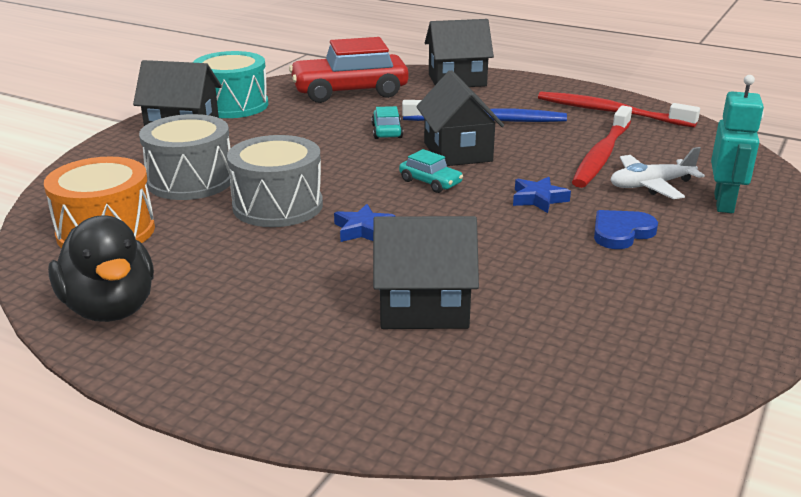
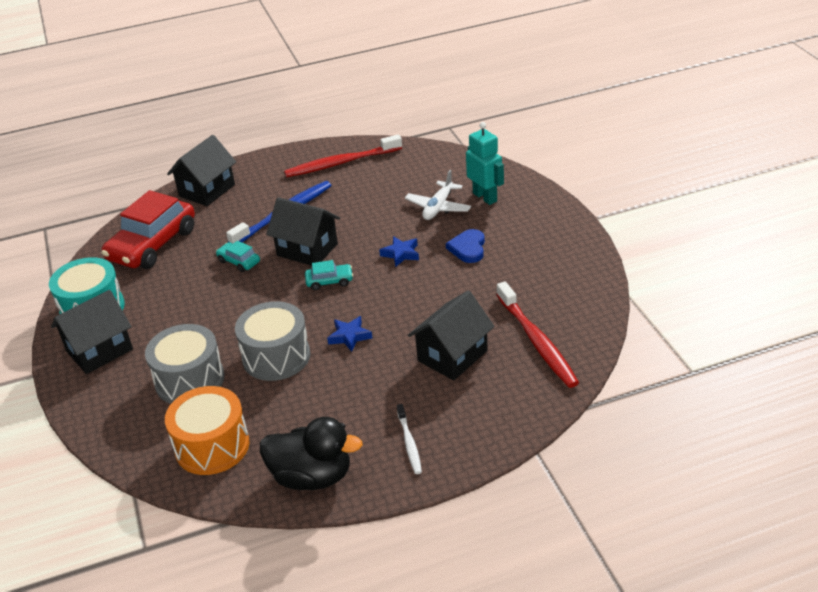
camera: 45 degrees left, 10 degrees up
red toothbrush [572,105,632,188] -> red toothbrush moved to [496,281,579,388]
none -> white toothbrush [397,404,422,474]

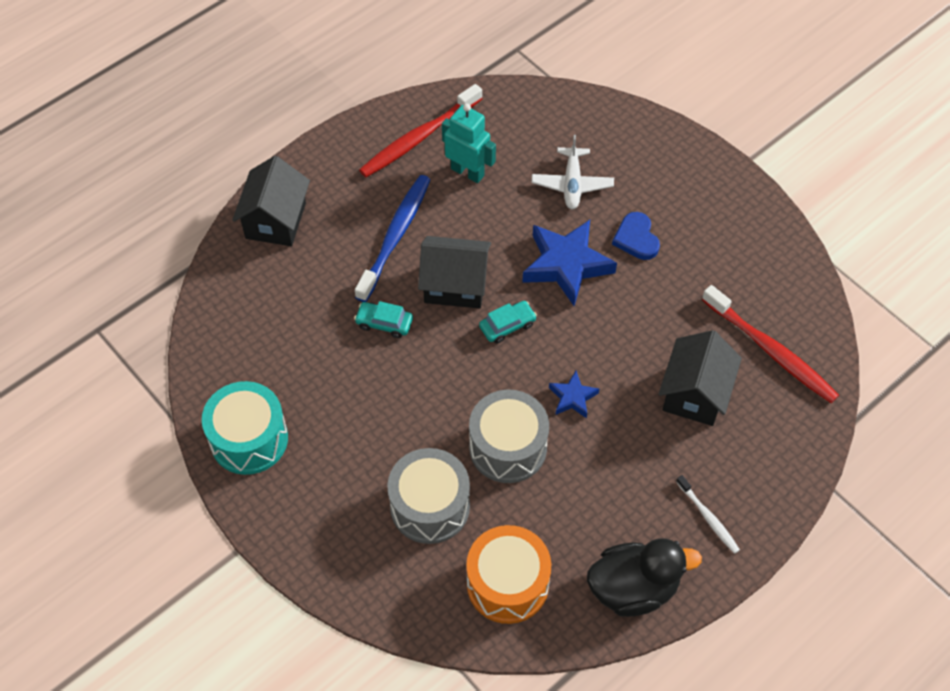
camera: 25 degrees left, 20 degrees up
black house [51,290,133,374] -> none
red car [101,190,195,269] -> none
blue star [379,236,419,267] -> blue star [522,220,617,306], size x1.97
turquoise robot [466,122,504,205] -> turquoise robot moved to [442,104,496,183]

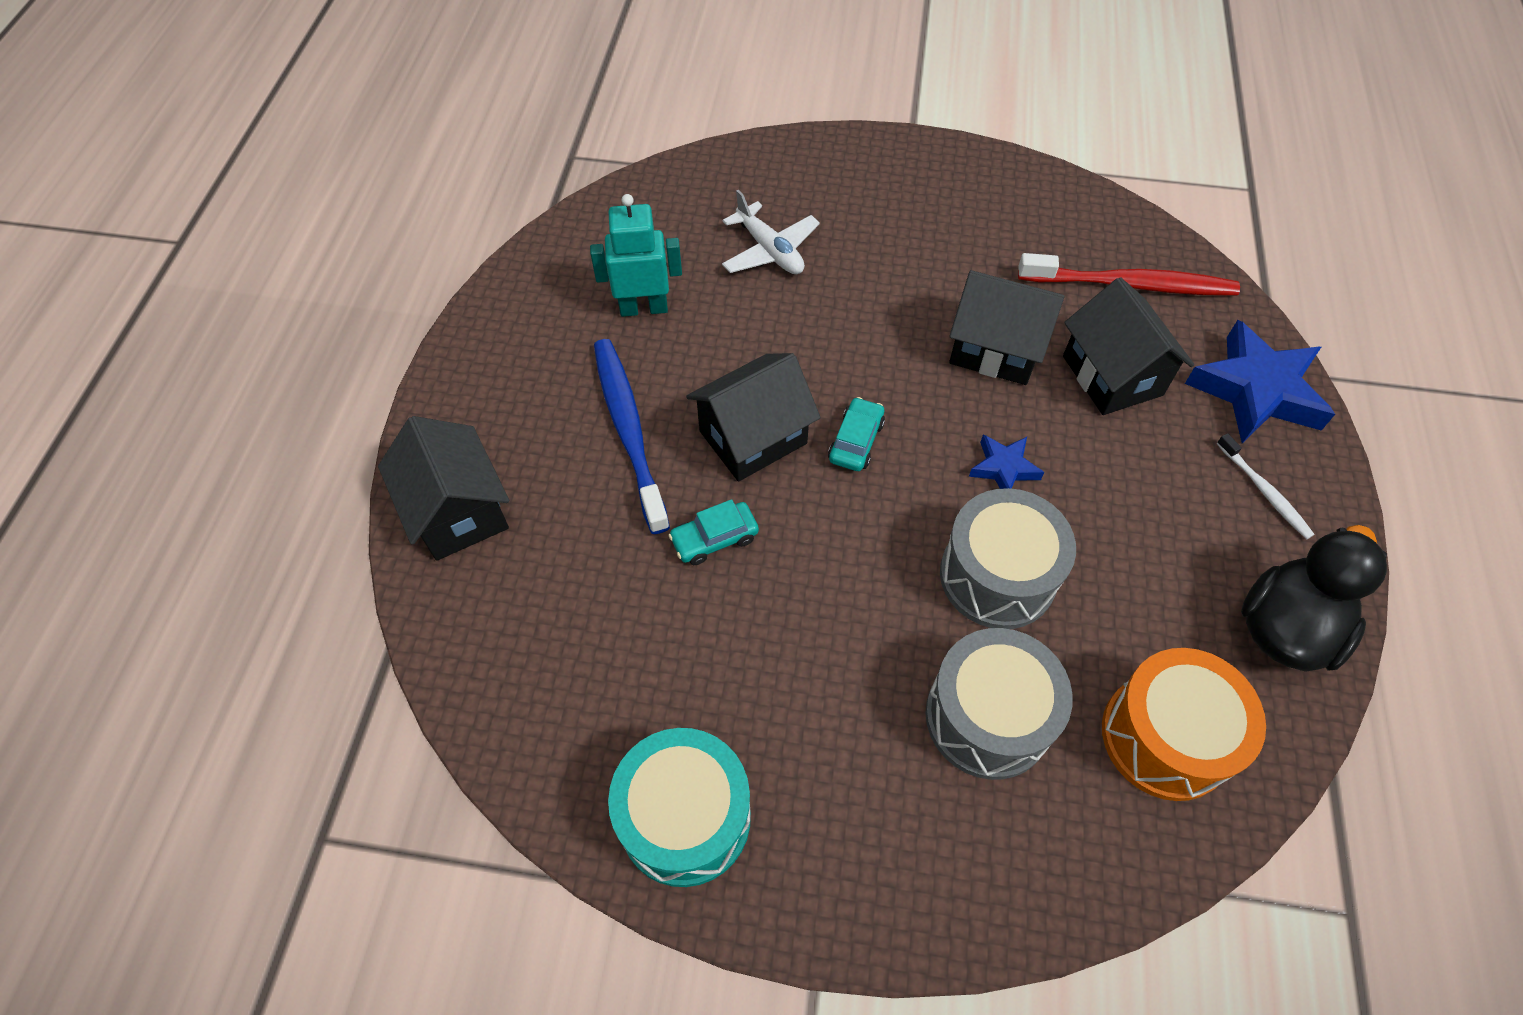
camera: 40 degrees left, 0 degrees up
red toothbrush [359,84,482,177] -> none
blue star [522,220,617,306] -> blue star moved to [1185,320,1335,443]
blue heart [612,212,660,260] -> none
white toothbrush [676,475,740,554] -> white toothbrush turned 45 degrees clockwise [1217,433,1315,539]
none -> black house [949,270,1064,385]

